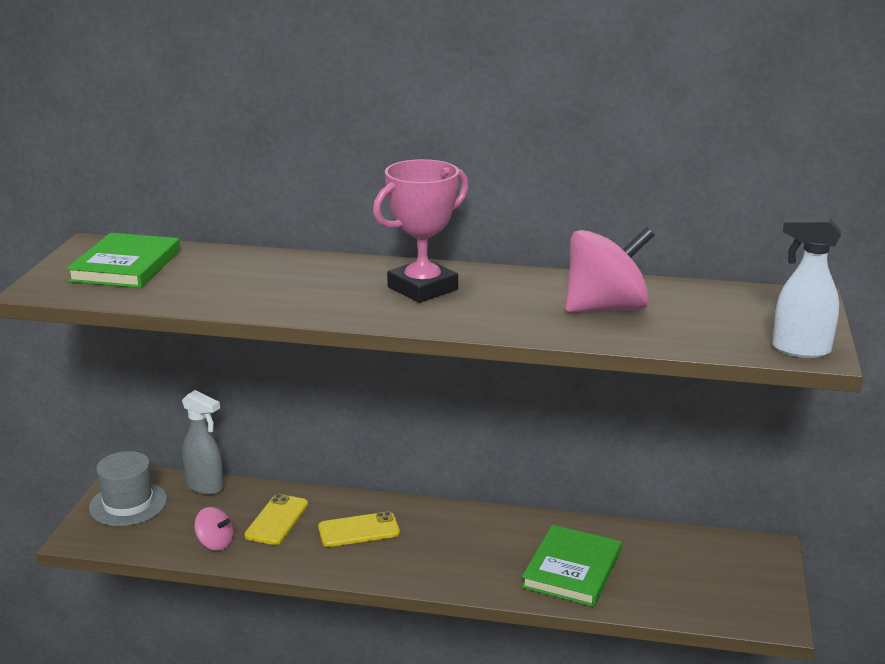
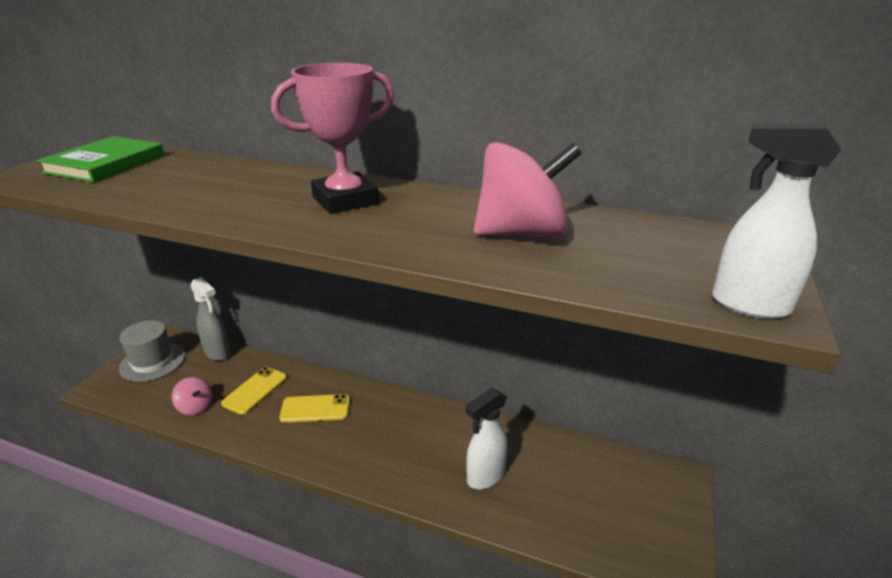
camera: 10 degrees right, 5 degrees up
green book [521,525,621,607] -> white spray bottle [465,388,508,489]

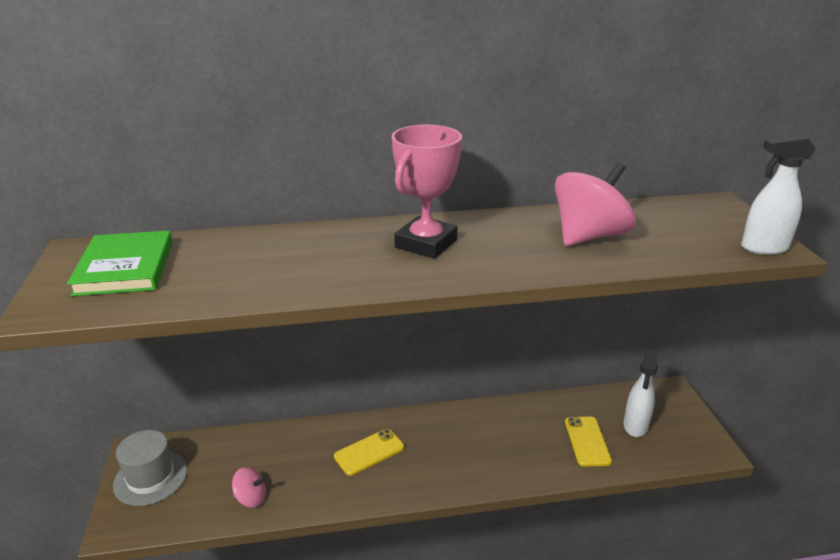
camera: 30 degrees left, 0 degrees up
grey spray bottle [190,277,231,361] -> none
yellow phone [221,367,287,415] -> yellow phone moved to [565,417,612,467]
white spray bottle [465,388,508,489] -> white spray bottle moved to [624,349,658,437]

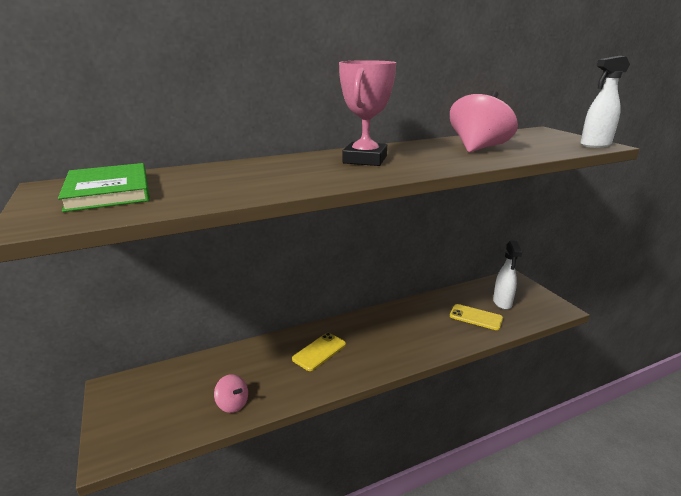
camera: 15 degrees left, 5 degrees down
grey hat [113,430,187,506] -> none
pink spinning top [232,467,266,508] -> pink spinning top turned 45 degrees clockwise [214,374,248,413]
yellow phone [565,417,612,467] -> yellow phone turned 45 degrees counterclockwise [450,304,503,330]

